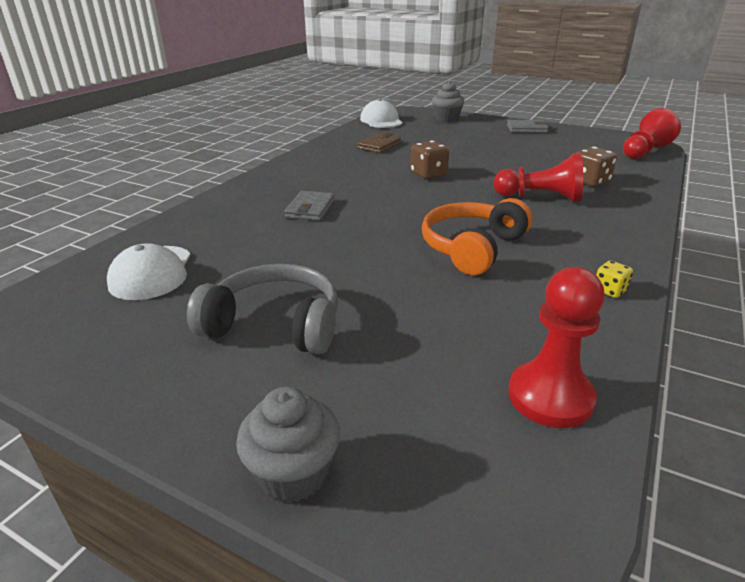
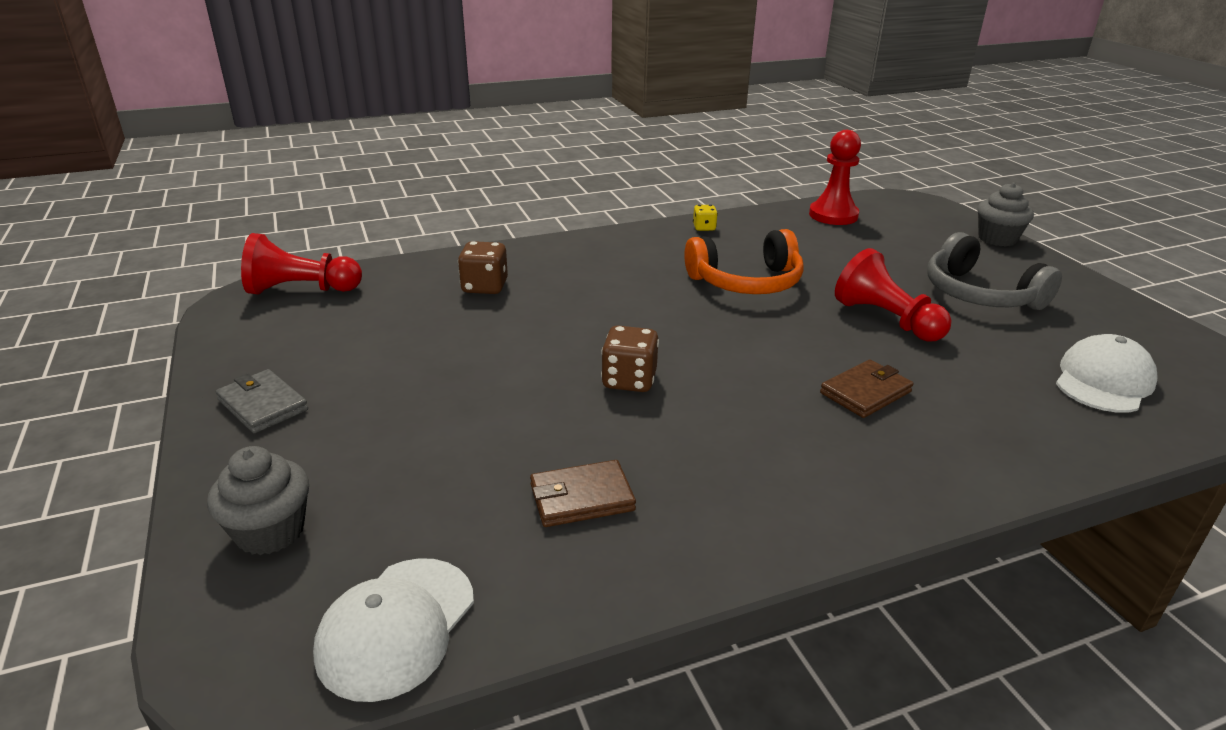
camera: 140 degrees left, 0 degrees up
grey wallet [284,191,335,221] -> brown wallet [820,360,913,418]
red pawn [493,153,583,202] -> red pawn moved to [835,248,952,342]

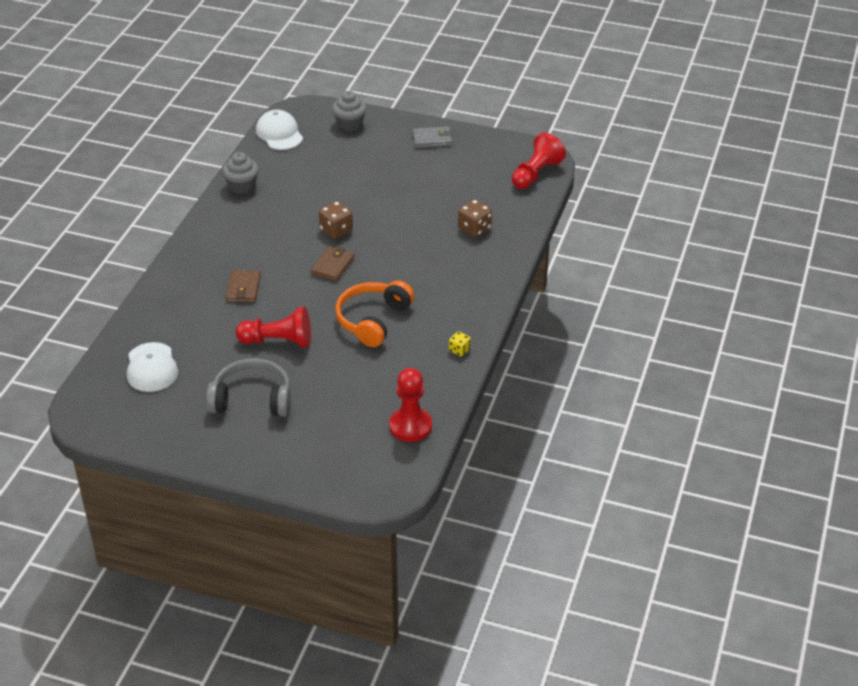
camera: 130 degrees right, 10 degrees up
brown wallet [530,460,636,527] -> brown wallet moved to [311,246,355,282]
grey cupcake [977,183,1034,247] -> grey cupcake moved to [222,152,259,194]

